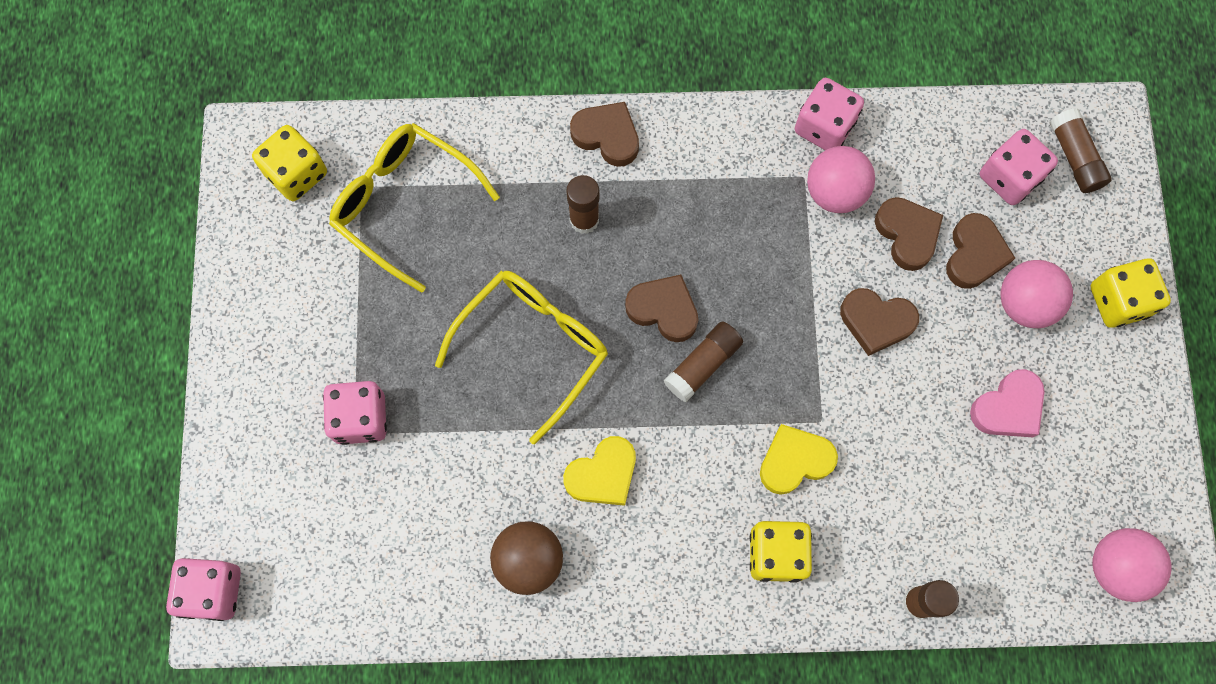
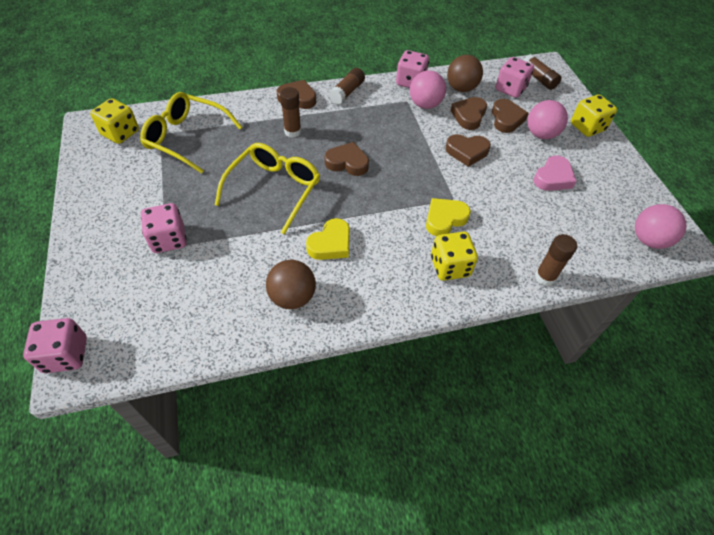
camera: 15 degrees left, 20 degrees down
brown glue stick [664,321,743,402] -> brown glue stick moved to [329,68,365,105]
brown heart [875,197,943,271] -> brown heart turned 120 degrees counterclockwise [450,97,487,130]
none -> brown ball [447,55,483,92]

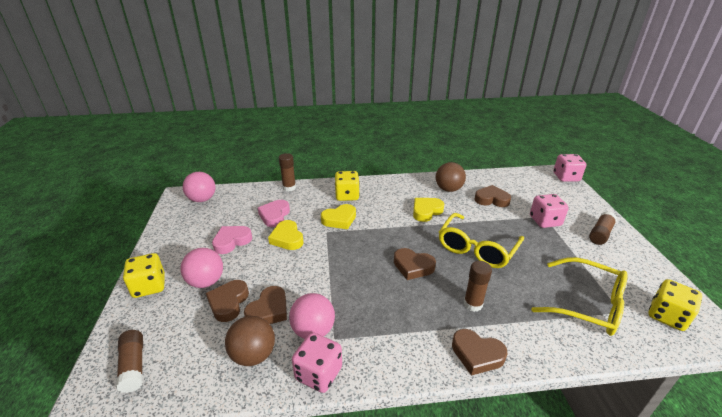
camera: 170 degrees left, 20 degrees down
brown glue stick [329,68,365,105] -> brown glue stick moved to [589,211,617,245]
brown heart [445,134,491,167] -> brown heart moved to [474,185,511,207]
pink dice [496,57,534,98] -> none
none -> pink heart [258,200,290,227]
none -> yellow heart [268,220,304,250]

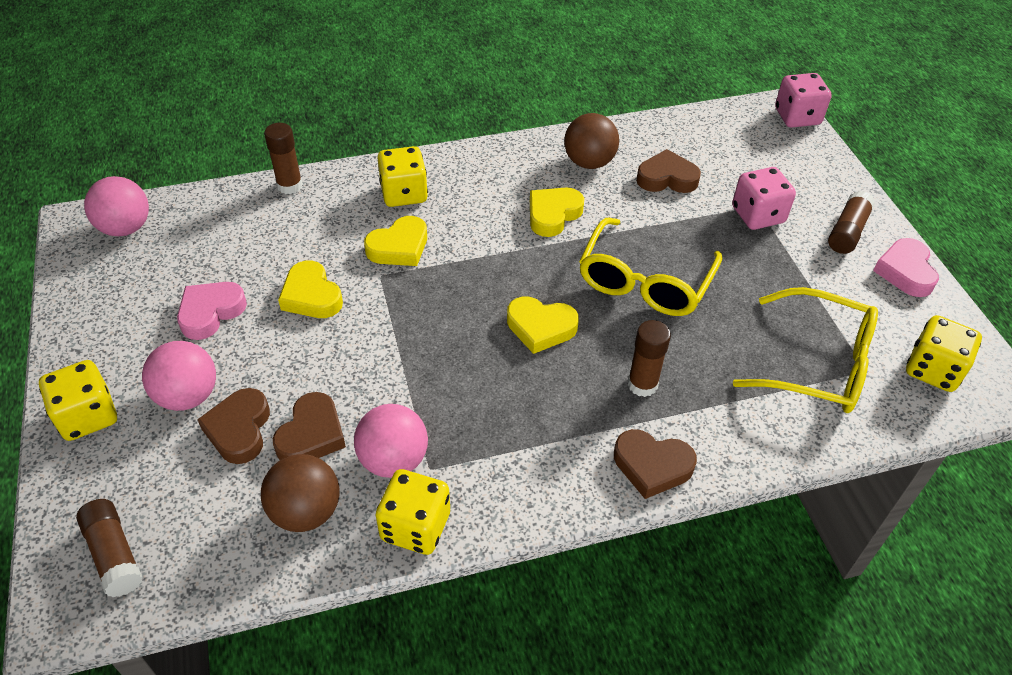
camera: 10 degrees left, 15 degrees up
pink heart [258,200,290,227] -> pink heart moved to [873,238,939,297]
pink dice [292,332,342,393] -> yellow dice [376,469,450,555]
brown heart [394,248,436,280] -> yellow heart [507,296,579,354]

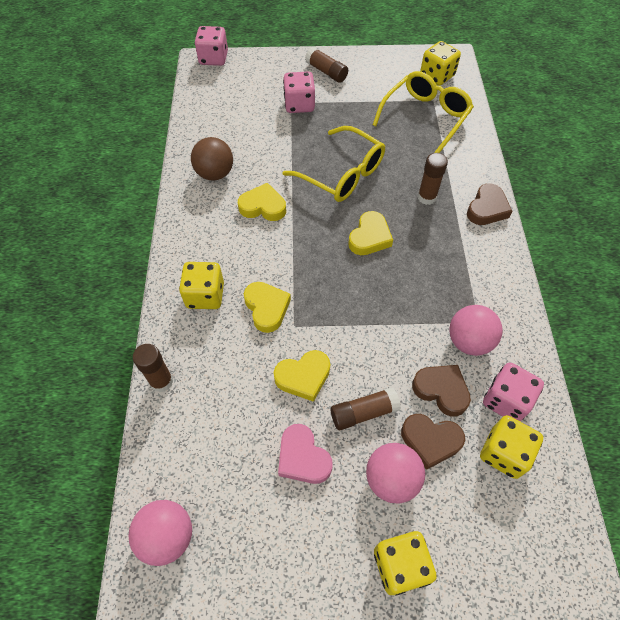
camera: 75 degrees left, 10 degrees up
brown glue stick [76,499,143,597] -> brown glue stick moved to [331,387,401,430]
brown ball [261,454,340,532] -> pink dice [483,362,544,421]
yellow dice [376,469,450,555] -> yellow dice moved to [480,415,543,479]
yellow heart [530,188,584,237] -> yellow heart turned 135 degrees clockwise [238,183,286,221]
brown heart [636,149,701,193] -> none
pink heart [873,238,939,297] -> none

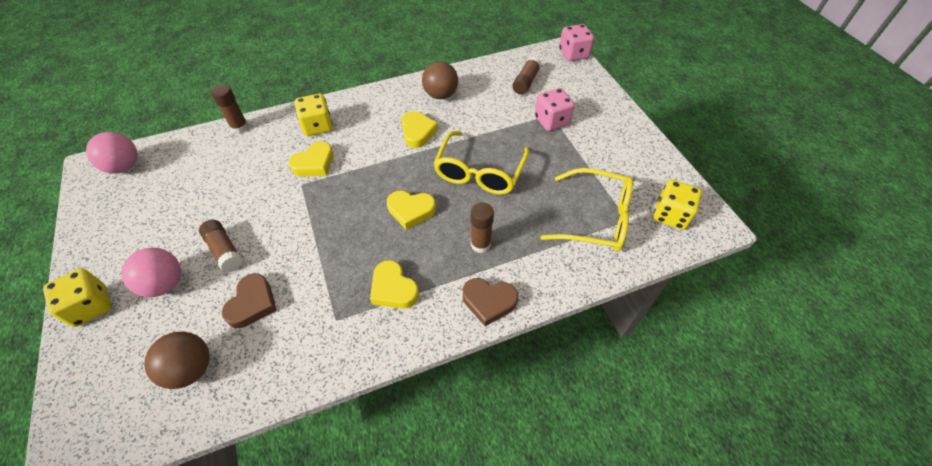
camera: 70 degrees right, 5 degrees down
yellow heart [274,350,330,402] -> yellow heart moved to [370,260,419,309]
pink heart [278,424,333,484] -> none
brown glue stick [305,47,348,83] -> brown glue stick moved to [512,56,542,95]
brown heart [401,414,465,470] -> none
pink ball [449,305,503,356] -> none
yellow dice [480,415,543,479] -> brown ball [144,332,210,389]
pink dice [483,362,544,421] -> none

